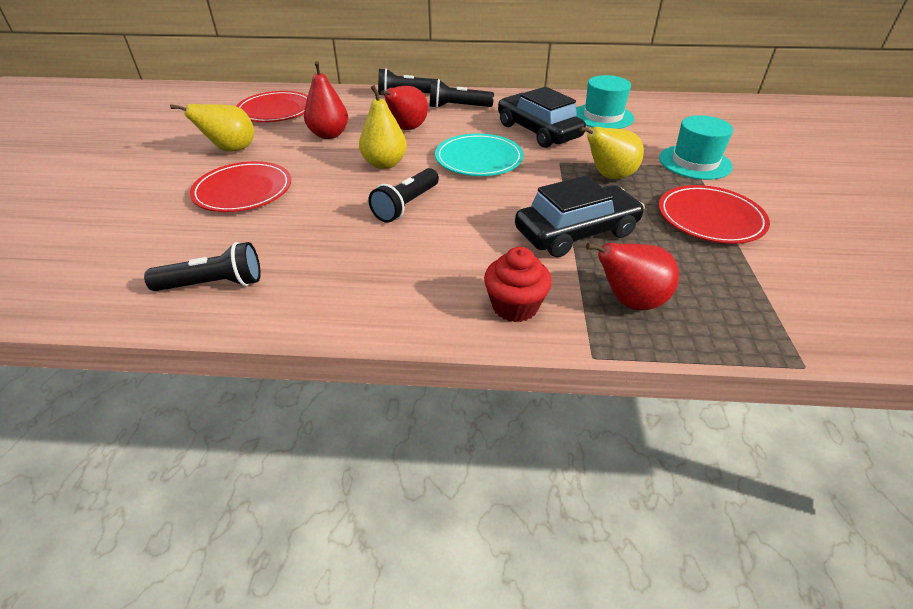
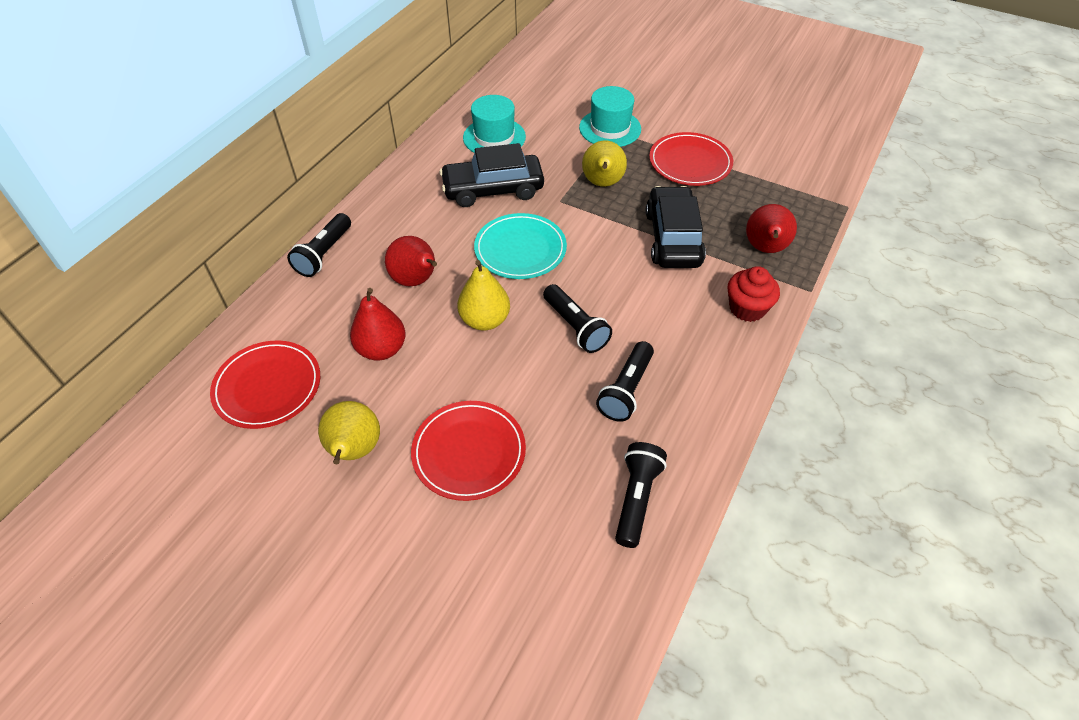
camera: 65 degrees left, 10 degrees up
black flashlight [430,79,494,108] -> black flashlight moved to [596,341,654,422]

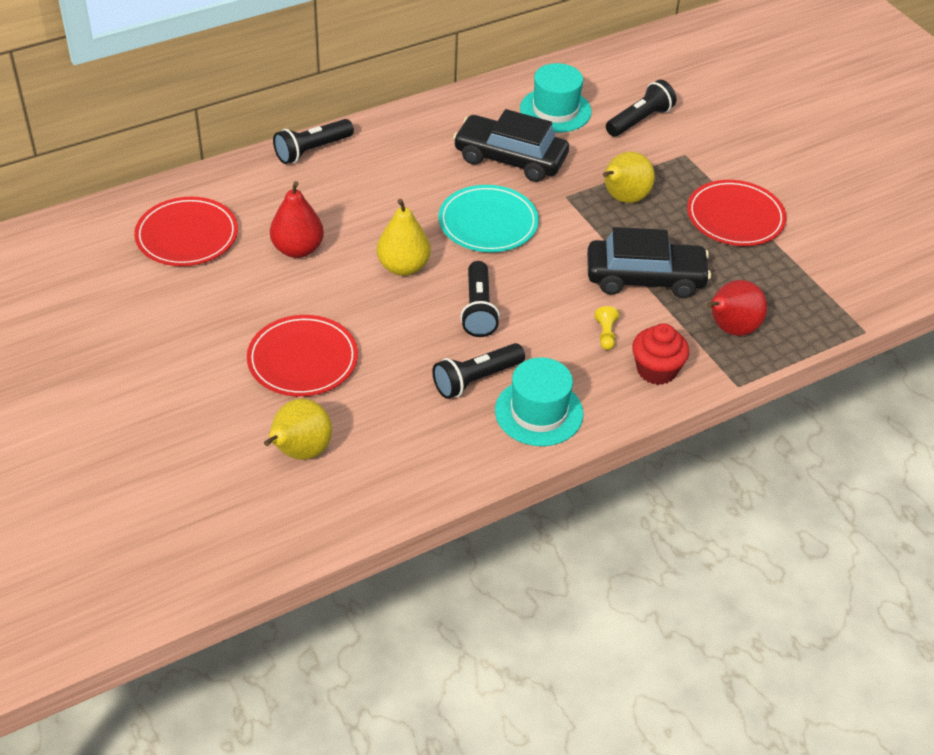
camera: 30 degrees right, 5 degrees down
yellow pear [318,401,380,464] -> yellow pear moved to [264,398,332,460]
red pear [385,236,437,286] -> none
turquoise hat [579,86,641,147] -> turquoise hat moved to [495,357,583,446]
black flashlight [615,442,667,548] -> black flashlight moved to [606,80,676,137]
black car [646,186,706,268] -> black car turned 60 degrees clockwise [587,227,711,298]
none -> yellow pawn [595,306,619,350]

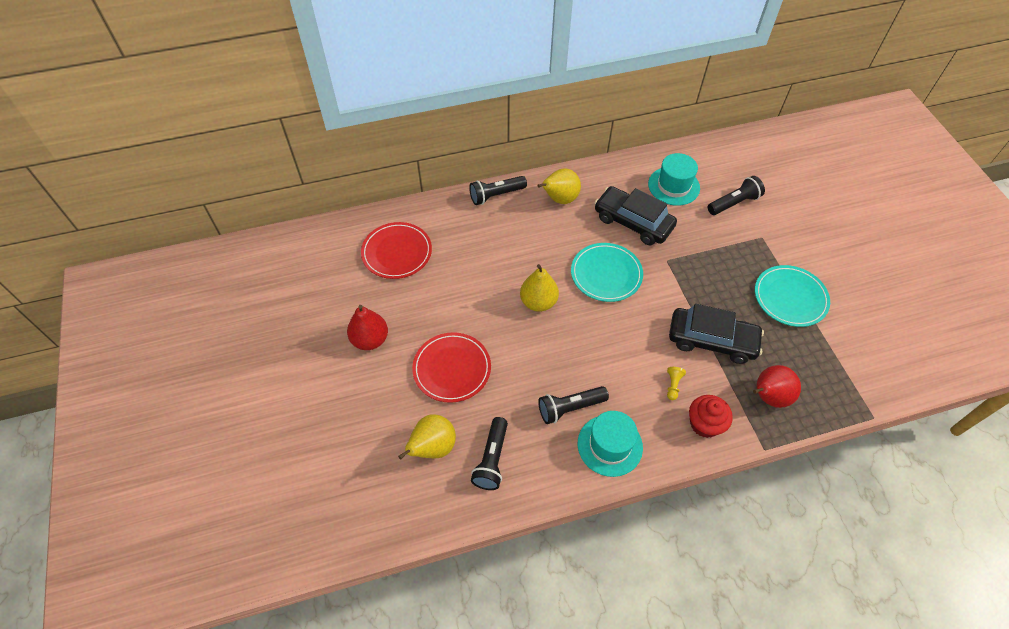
camera: 15 degrees right, 10 degrees up
red pear [270,181,324,258] -> red pear moved to [347,305,388,350]
black flashlight [460,261,500,337] -> black flashlight moved to [471,417,508,490]
yellow pear [603,152,655,203] -> yellow pear moved to [537,169,581,204]
red plate [687,180,787,246] -> turquoise plate [755,265,830,327]

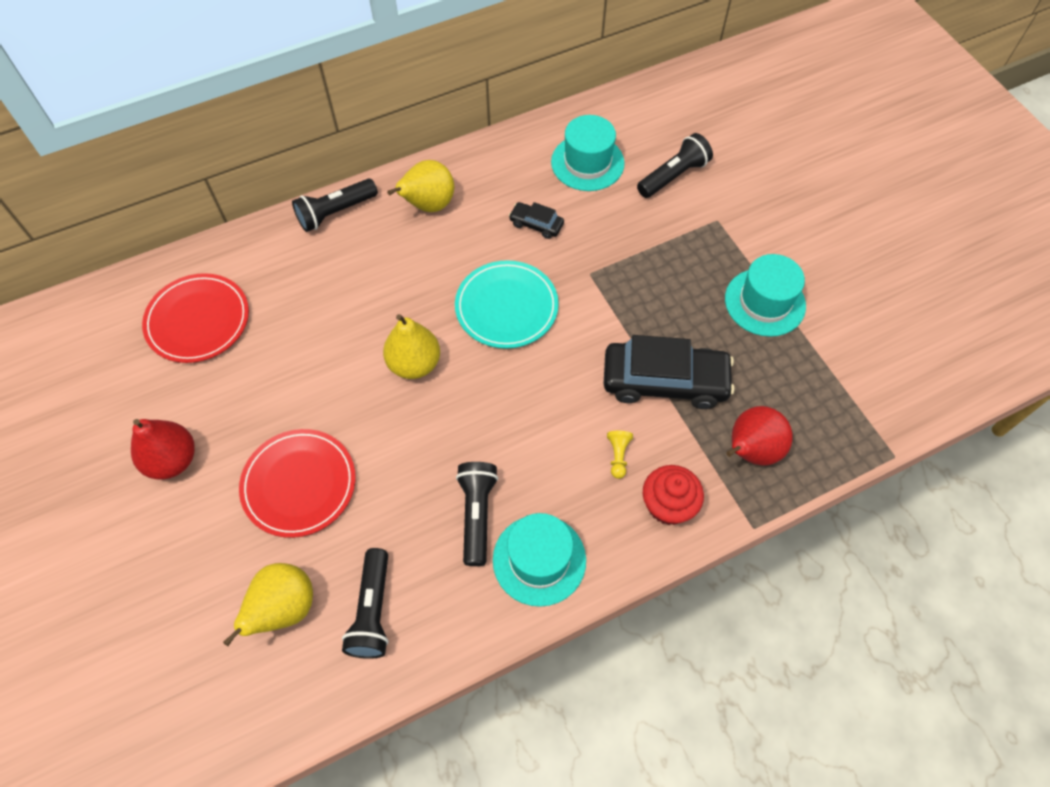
camera: 10 degrees left, 5 degrees up
black flashlight [538,386,609,424] -> black flashlight turned 120 degrees clockwise [456,462,498,566]
black car [595,186,677,245] -> black car [509,202,564,239], size x0.47
turquoise plate [755,265,830,327] -> turquoise hat [725,254,806,337]

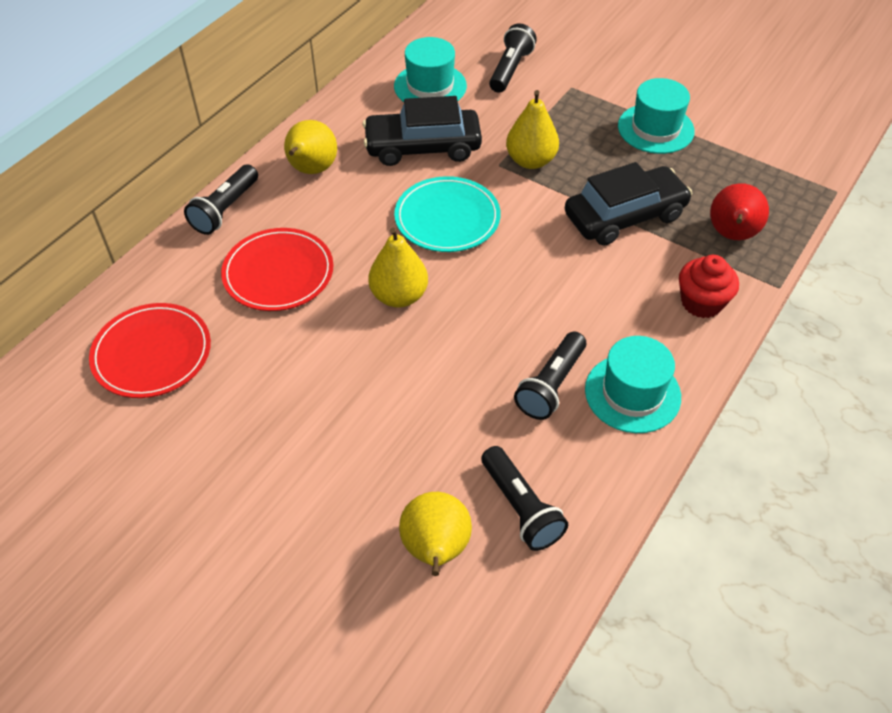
camera: 30 degrees left, 10 degrees down
red pear [131,419,195,480] -> none
red plate [239,429,356,538] -> red plate moved to [221,228,333,311]
black flashlight [456,462,498,566] -> black flashlight turned 120 degrees counterclockwise [514,332,586,420]
black car [509,202,564,239] -> black car [362,96,482,166], size x2.14
yellow pawn [607,431,633,479] -> none
none -> yellow pear [506,90,559,169]

